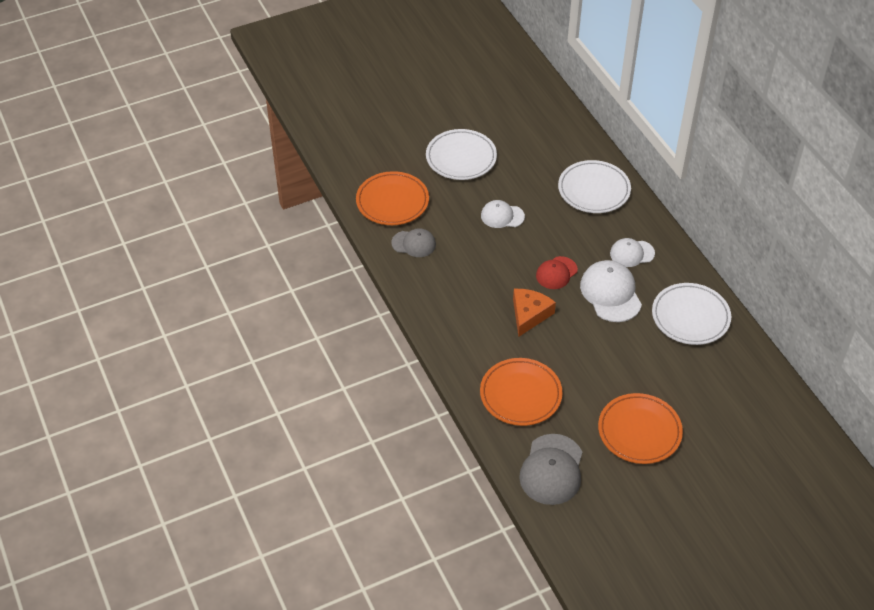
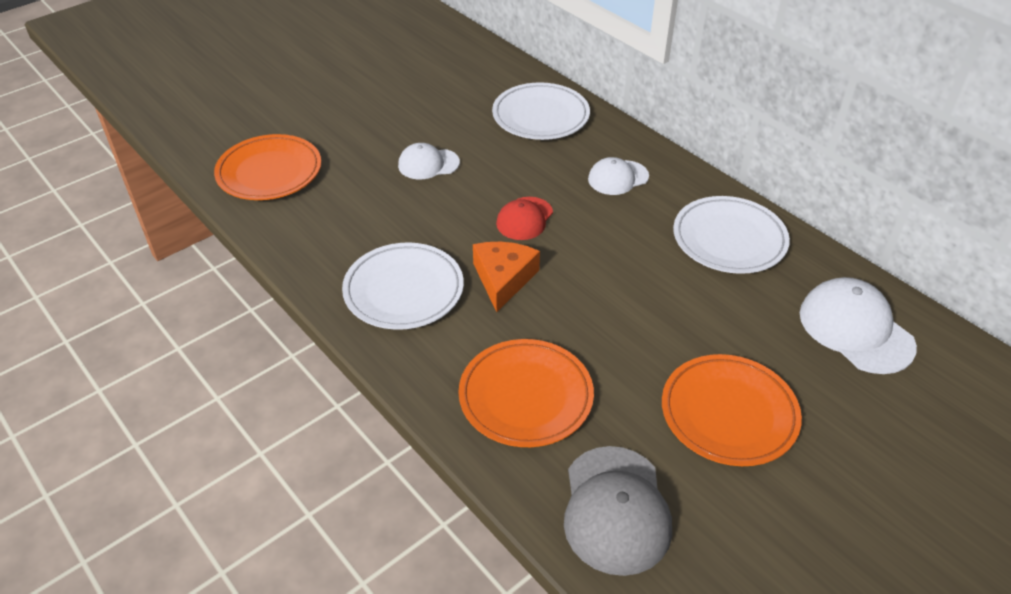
camera: 15 degrees left, 5 degrees down
grey cap [391,228,436,257] -> none
white plate [426,129,497,180] -> white plate moved to [342,243,464,330]
white cap [580,260,642,322] -> white cap moved to [800,277,917,374]

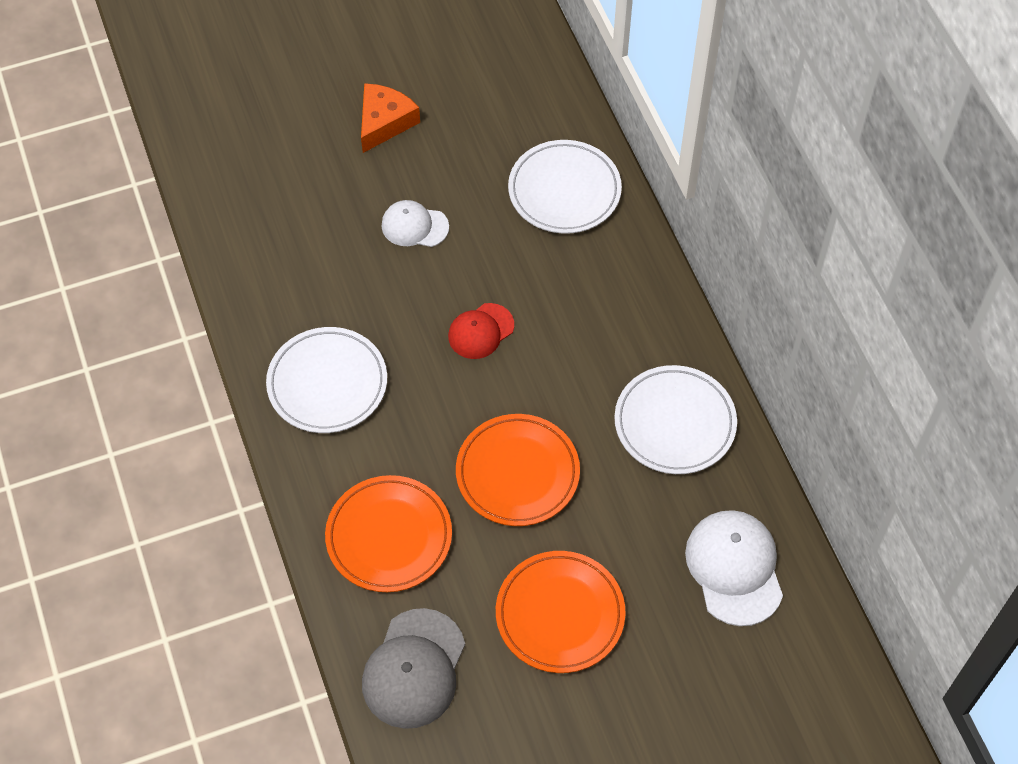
camera: 20 degrees right, 15 degrees up
orange plate [214,134,321,200] -> orange plate moved to [456,414,580,526]
orange cheese [473,242,540,312] -> orange cheese moved to [361,83,420,153]
white cap [588,157,649,195] -> none

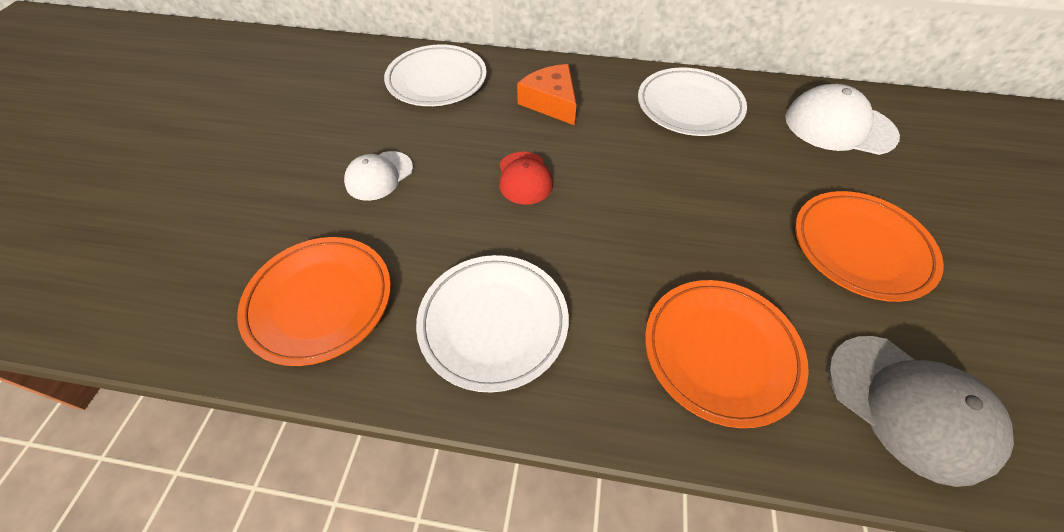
camera: 60 degrees left, 5 degrees down
orange cheese [361,83,420,153] -> orange cheese moved to [517,64,576,125]
orange plate [456,414,580,526] -> orange plate moved to [237,237,391,366]

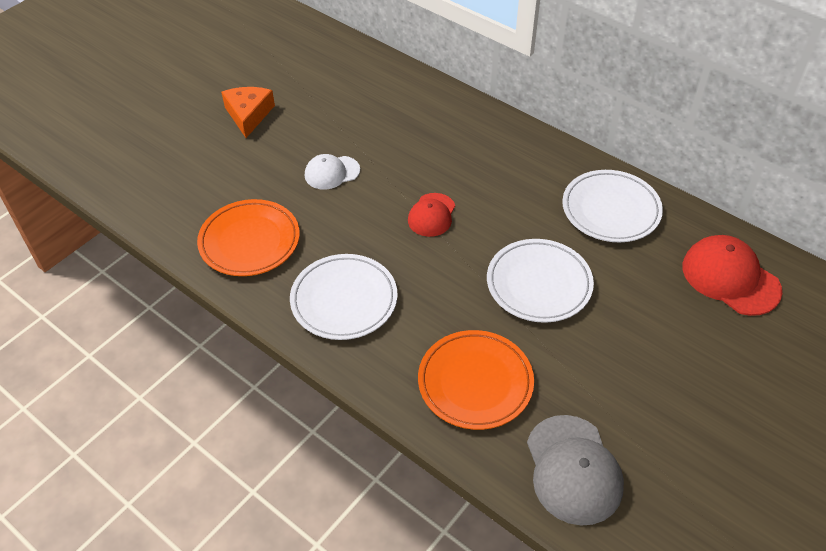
camera: 30 degrees right, 5 degrees down
white plate [384,45,487,106] -> white plate moved to [487,239,594,323]
orange cheese [517,64,576,125] -> orange cheese moved to [221,87,275,138]
white cap [785,84,900,155] -> red cap [682,235,782,316]
orange plate [795,191,944,302] -> none

